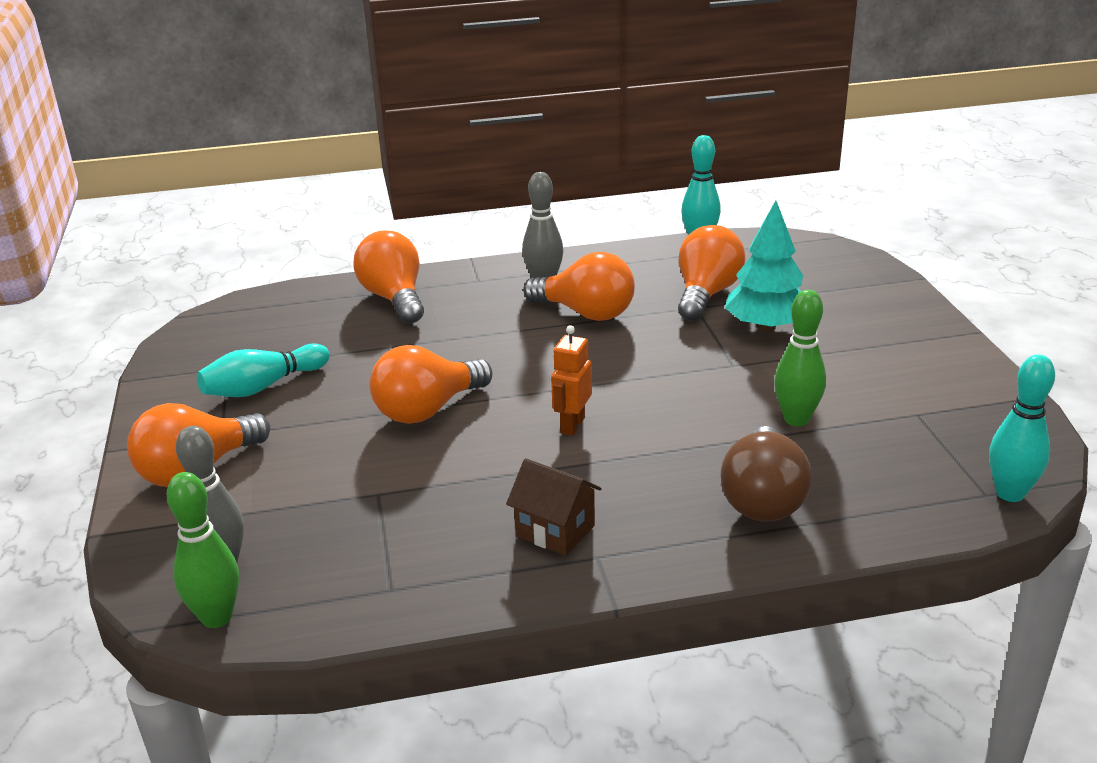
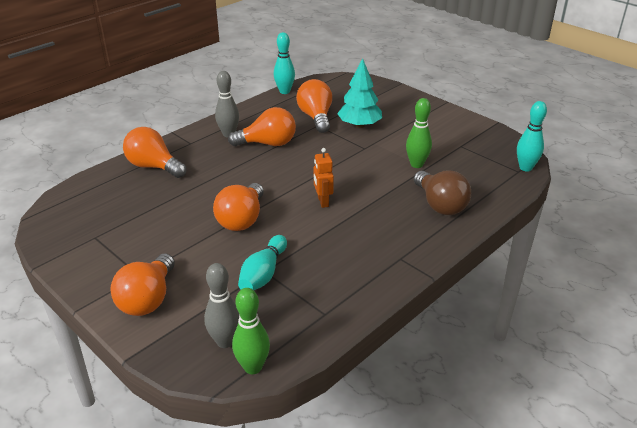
camera: 35 degrees left, 5 degrees up
turquoise bowling pin [197,343,330,397] -> turquoise bowling pin moved to [238,235,287,290]
brown house [506,458,602,556] -> none

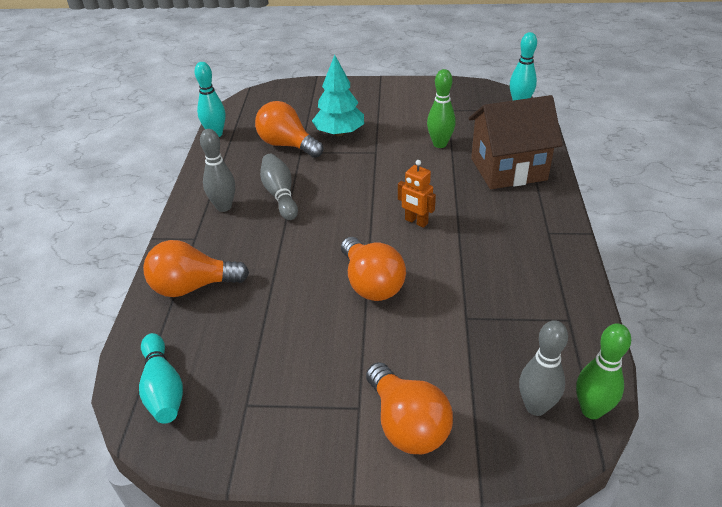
camera: 40 degrees left, 5 degrees up
orange light bulb [228,107,296,146] -> grey bowling pin [260,154,298,220]
turquoise bowling pin [238,235,287,290] -> turquoise bowling pin moved to [139,333,183,424]
brown light bulb [414,170,471,215] -> brown house [468,95,563,189]

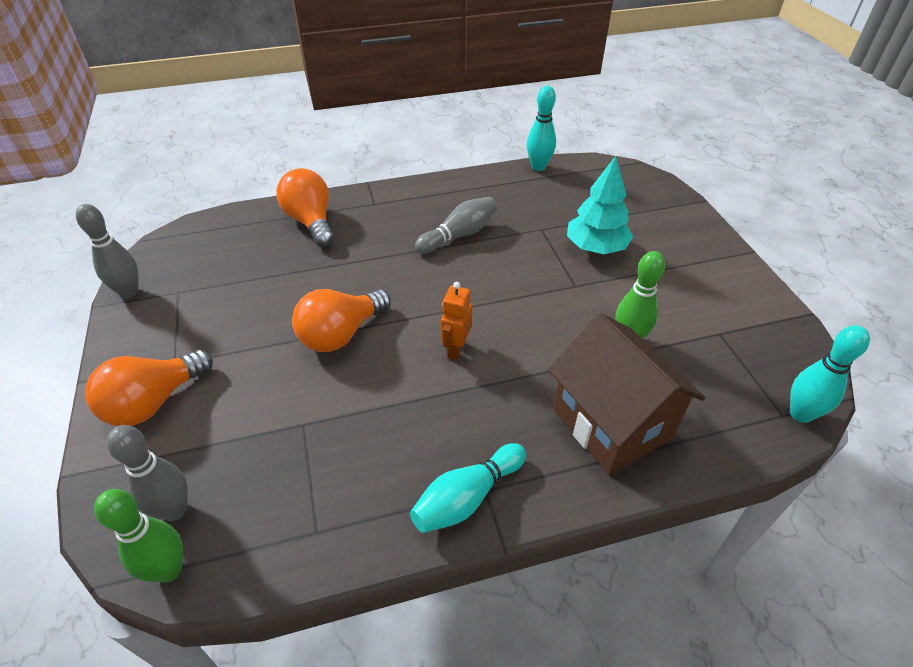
camera: 70 degrees right, 5 degrees up
turquoise bowling pin [139,333,183,424] -> turquoise bowling pin moved to [410,443,526,533]
grey bowling pin [200,129,235,212] -> grey bowling pin moved to [76,204,139,298]
orange light bulb [255,101,323,158] -> none

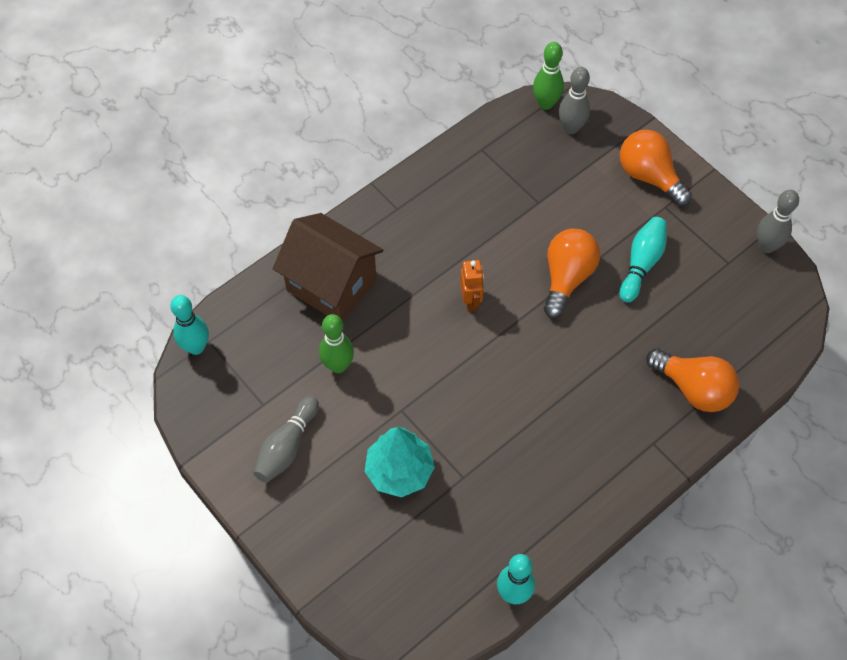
camera: 155 degrees right, 15 degrees up
orange light bulb [85,350,213,426] -> orange light bulb turned 60 degrees counterclockwise [620,130,692,206]
turquoise bowling pin [410,443,526,533] -> turquoise bowling pin moved to [619,217,667,303]
grey bowling pin [415,197,497,254] -> grey bowling pin moved to [254,396,319,483]

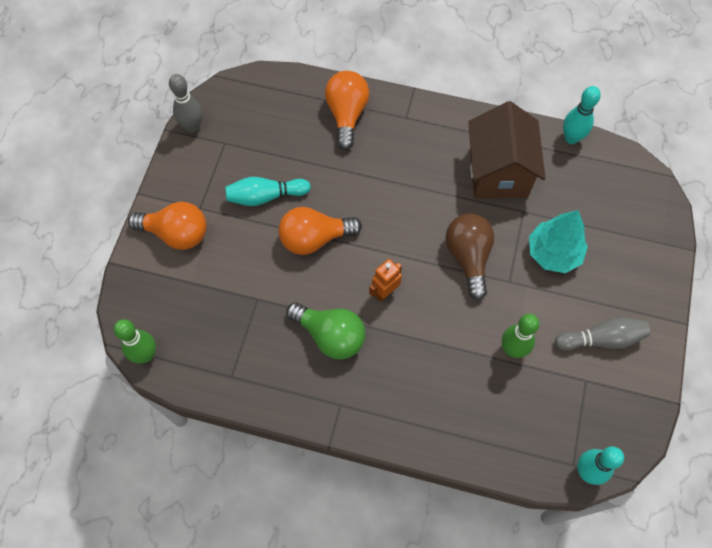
camera: 125 degrees left, 5 degrees up
brown house [273,213,383,321] -> brown house moved to [468,101,546,198]
grey bowling pin [559,67,590,134] -> none
orange light bulb [620,130,692,206] -> orange light bulb turned 90 degrees counterclockwise [128,202,207,250]
none -> green light bulb [286,302,366,360]
none -> brown light bulb [446,213,494,300]

